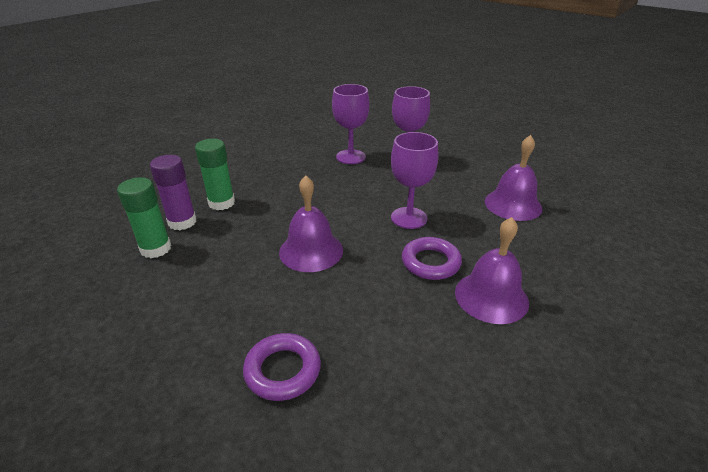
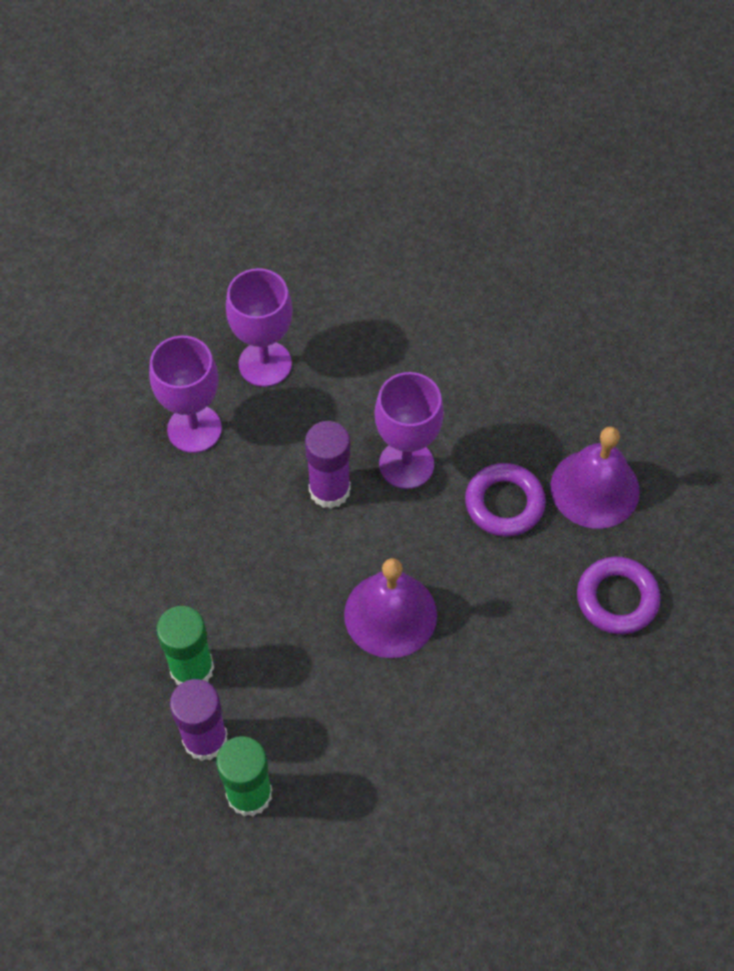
camera: 55 degrees left, 25 degrees up
purple ring [243,333,321,401] -> purple ring moved to [577,557,661,634]
purple bell [485,135,542,221] -> none
none -> purple glue stick [305,421,351,509]

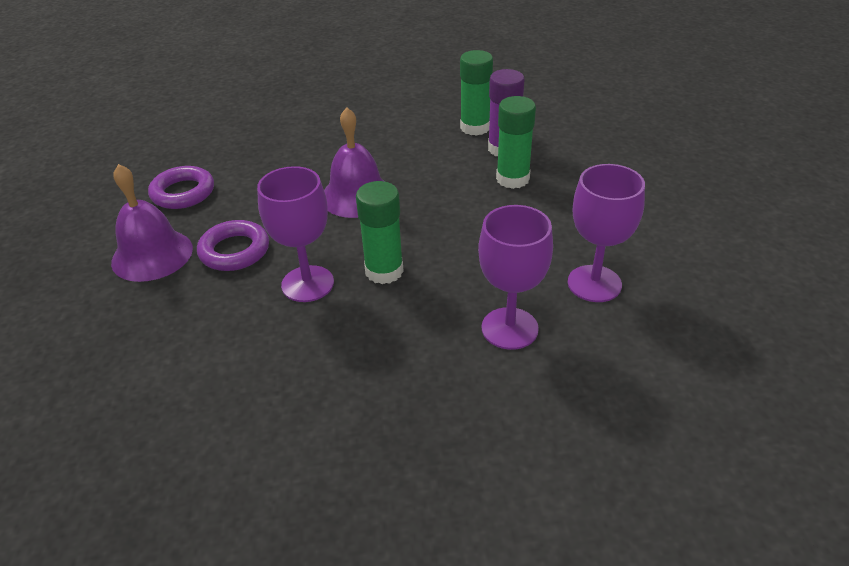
camera: 170 degrees left, 20 degrees down
purple goblet [226,268,293,387] -> purple goblet moved to [568,164,645,302]
purple glue stick [305,421,351,509] -> green glue stick [356,181,404,284]

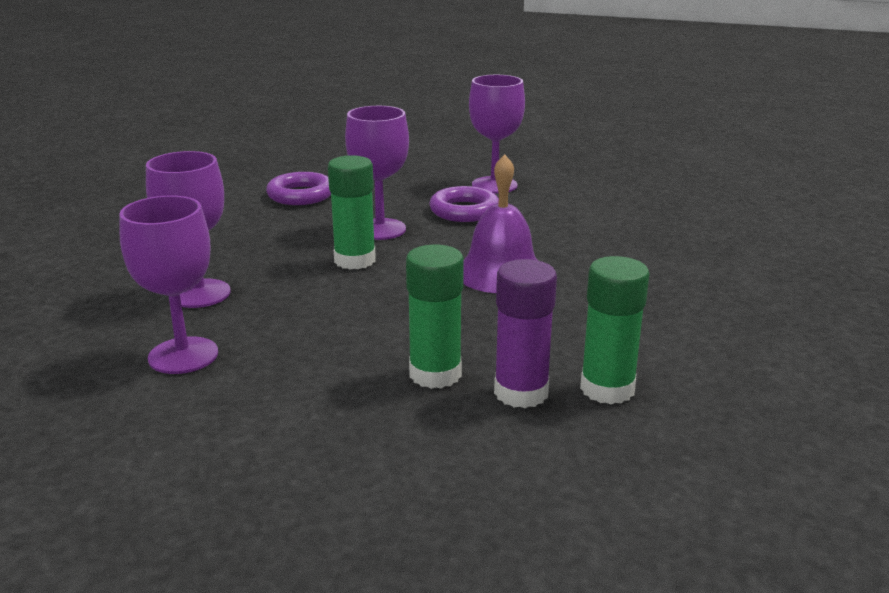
camera: 115 degrees right, 15 degrees down
purple bell [111,164,193,282] -> purple goblet [469,75,525,194]
purple ring [148,166,214,209] -> purple ring moved to [266,172,331,205]

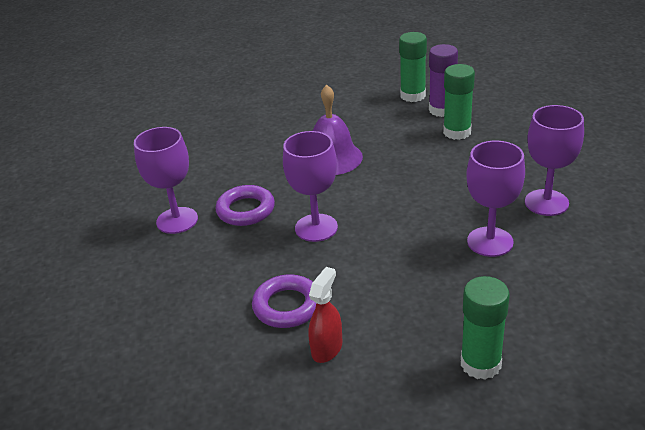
camera: 120 degrees left, 10 degrees up
green glue stick [328,155,376,270] -> green glue stick moved to [461,276,510,380]
none -> red spray bottle [308,267,342,363]

